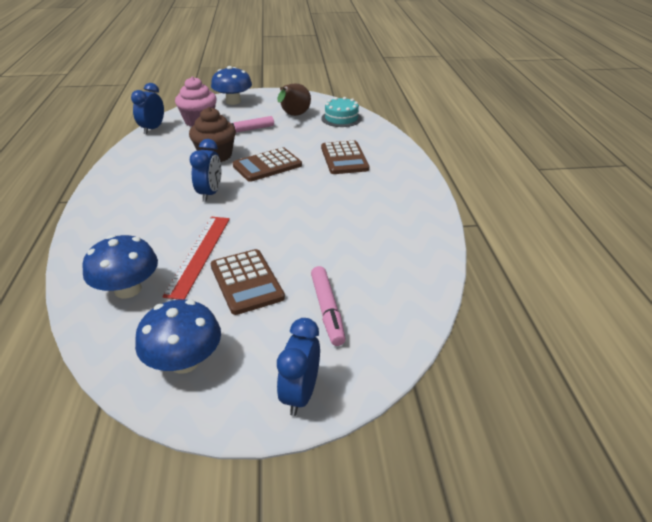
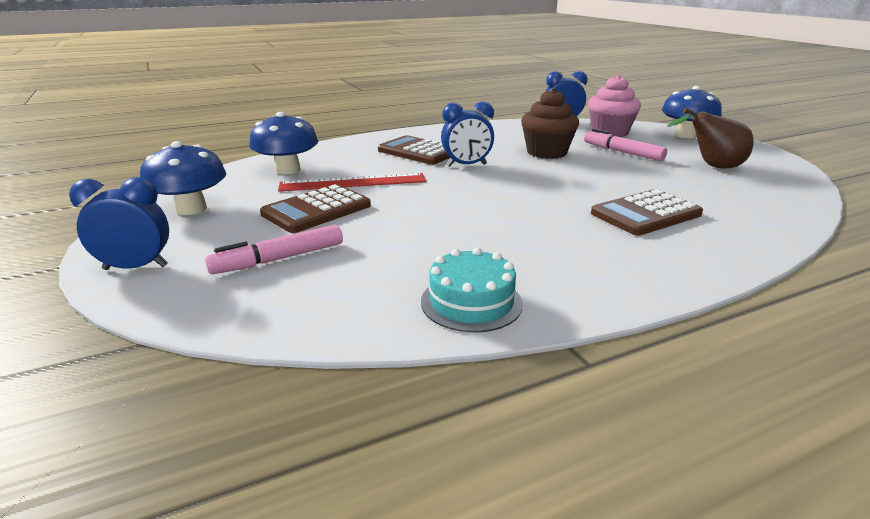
camera: 70 degrees right, 10 degrees down
brown calculator [233,147,302,182] -> brown calculator moved to [378,135,450,165]
turquoise cake [321,97,362,127] -> turquoise cake moved to [421,248,523,332]

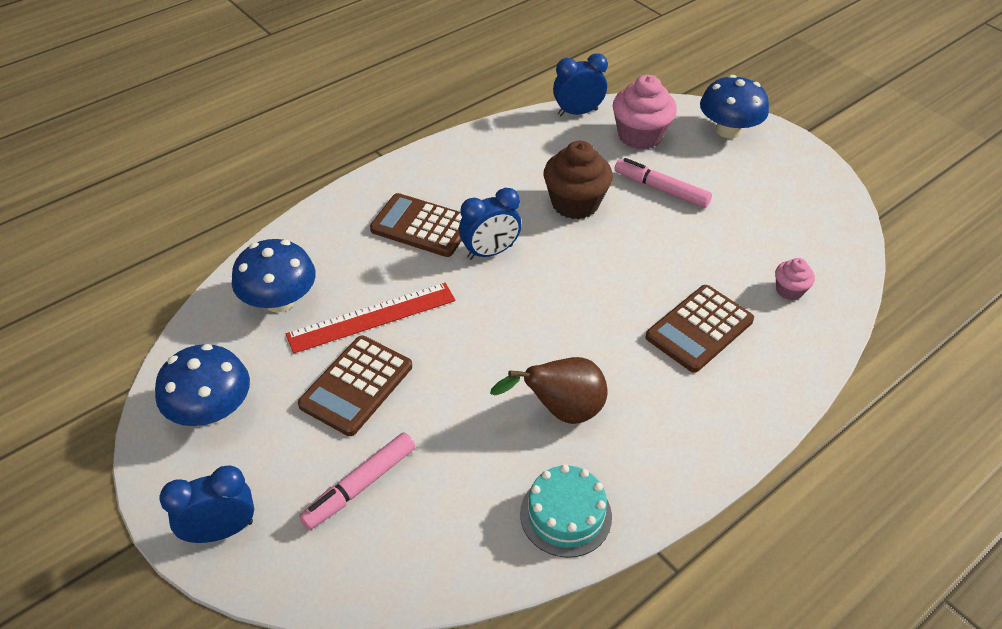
camera: 15 degrees left, 20 degrees up
brown pear [668,108,754,168] -> brown pear moved to [490,357,608,424]
none -> pink cupcake [775,258,815,300]

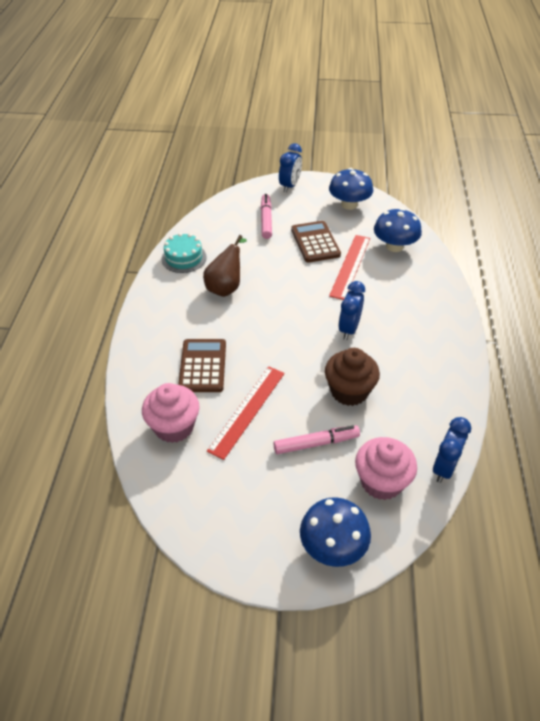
camera: 135 degrees right, 0 degrees up
brown calculator [370,193,462,257] -> none
pink cupcake [775,258,815,300] -> pink cupcake [142,383,200,443], size x1.91
none -> red ruler [207,366,285,460]

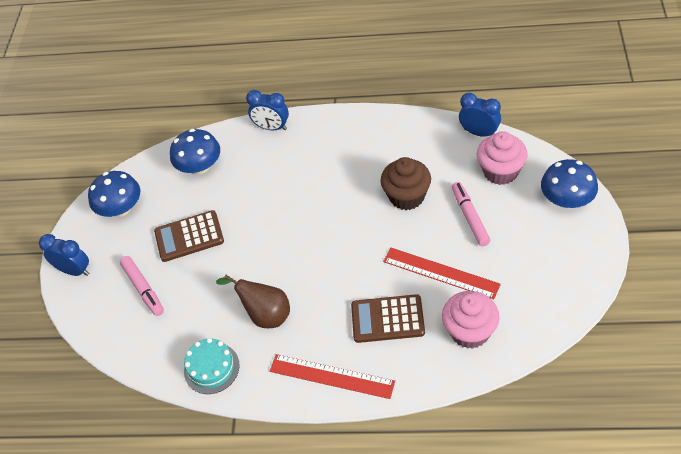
camera: 85 degrees left, 5 degrees up
pink marker [261,194,272,239] -> pink marker turned 120 degrees counterclockwise [120,256,164,316]
red ruler [329,235,370,300] -> red ruler moved to [270,354,395,399]
blue clock [338,281,365,340] -> blue clock moved to [246,90,289,130]

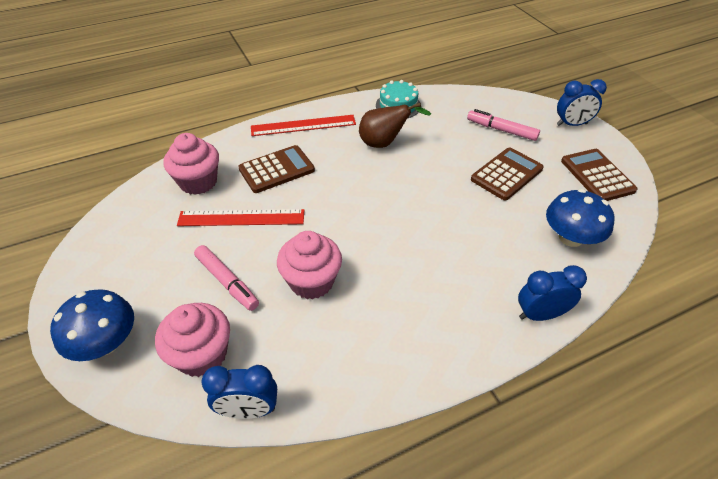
camera: 145 degrees right, 5 degrees down
blue mushroom [88,171,140,217] -> brown calculator [561,149,637,201]
brown cupcake [381,157,431,210] -> pink cupcake [277,231,342,299]

